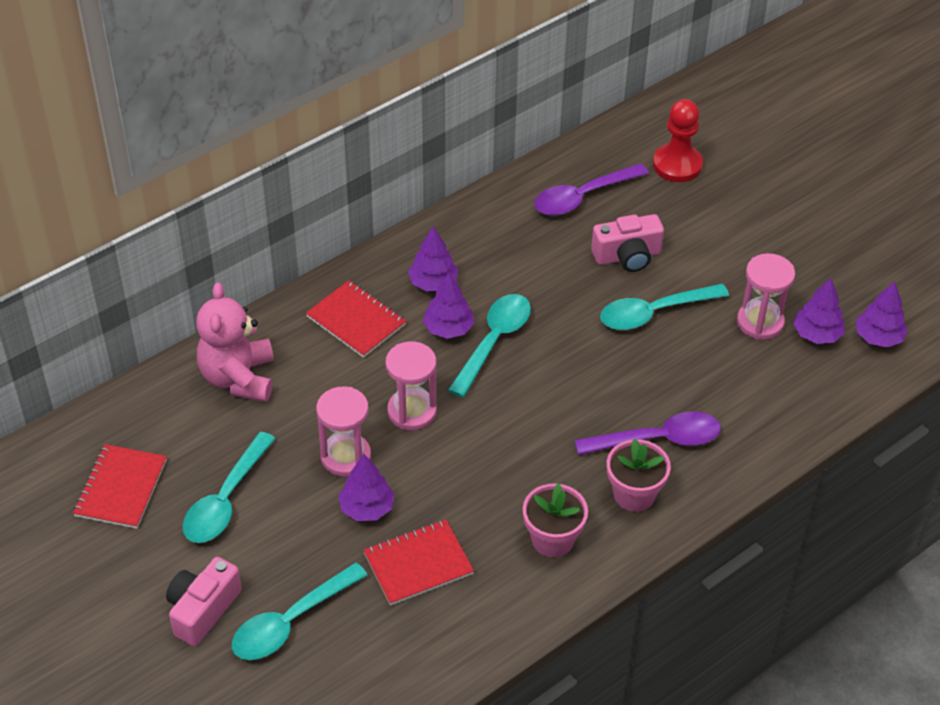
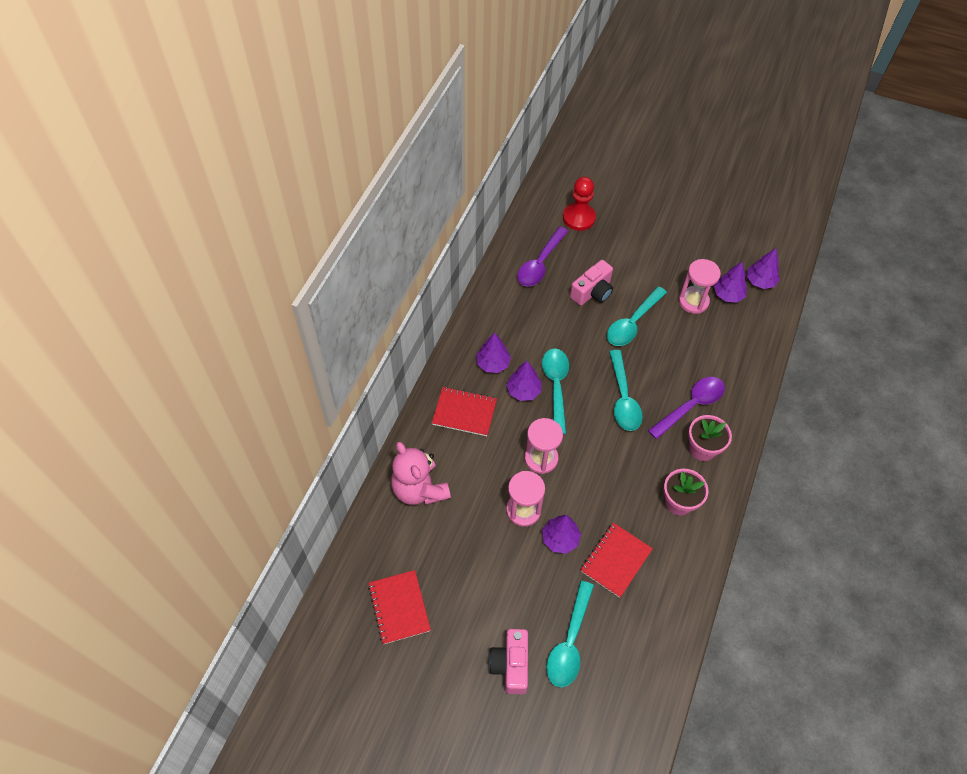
camera: 30 degrees left, 10 degrees up
turquoise spoon [183,432,276,543] -> turquoise spoon moved to [609,350,643,431]

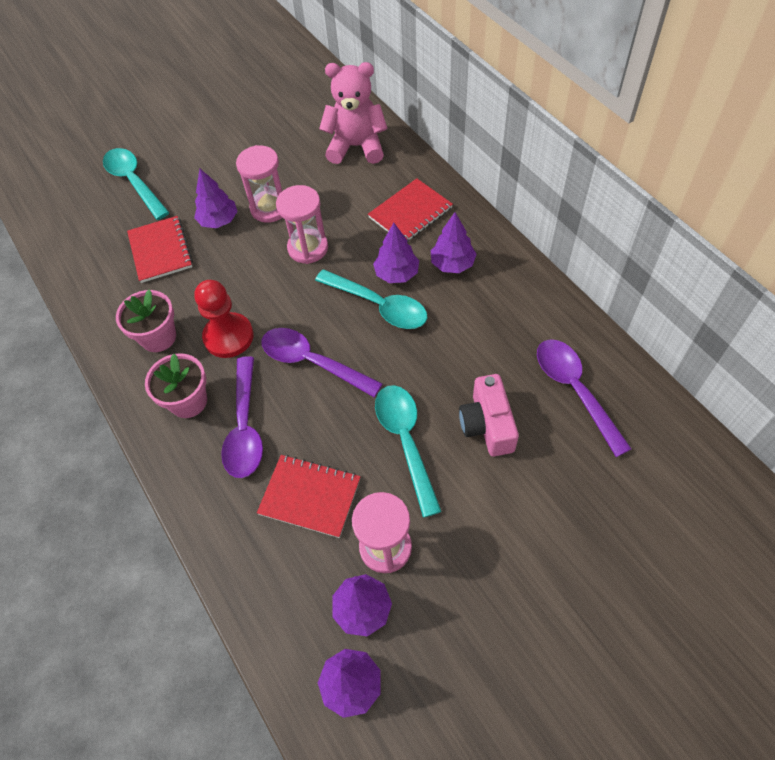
camera: 130 degrees right, 0 degrees up
red notebook [368,570,431,644] -> red notebook moved to [257,455,361,538]
pink camera [489,629,528,694] -> none
red pawn [563,177,596,231] -> red pawn moved to [194,280,254,358]
turquoise spoon [609,350,643,431] -> purple spoon [262,328,382,397]

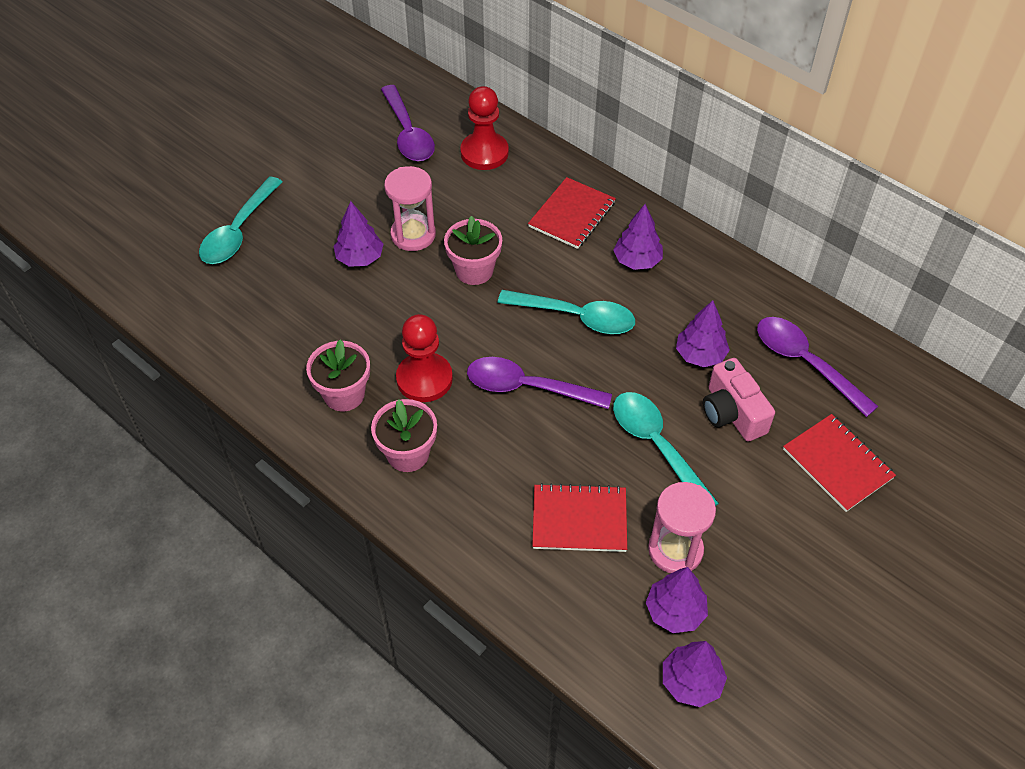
camera: 20 degrees left, 5 degrees down
turquoise spoon [103,148,170,220] -> turquoise spoon turned 105 degrees counterclockwise [199,176,282,264]
red notebook [127,216,193,283] -> red notebook moved to [783,414,896,512]
purple spoon [221,356,263,478] -> purple spoon moved to [381,85,435,161]
pink hourglass [276,185,328,264] -> pink flower pot [444,216,502,285]
pink teddy bear [319,62,388,164] -> red pawn [460,86,509,170]
purple tree [373,223,419,283] -> purple tree moved to [676,300,730,367]

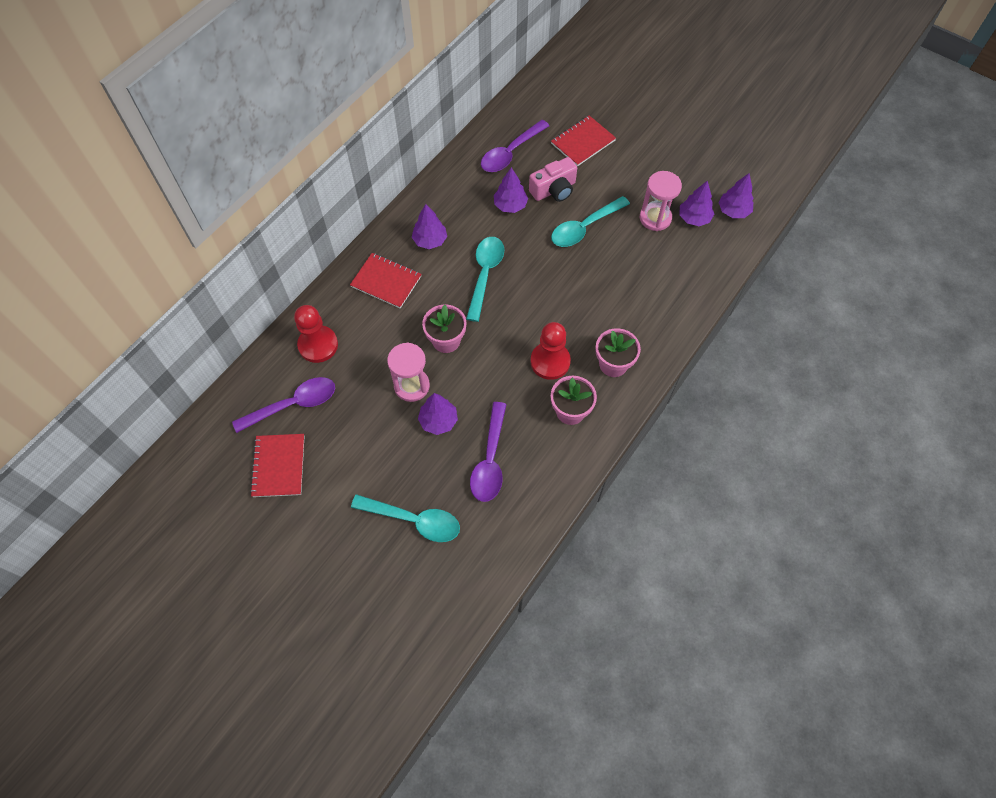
camera: 95 degrees left, 10 degrees up
purple spoon [467,357,612,409] -> purple spoon moved to [470,402,507,502]
red notebook [532,483,627,552] -> red notebook moved to [250,434,305,497]

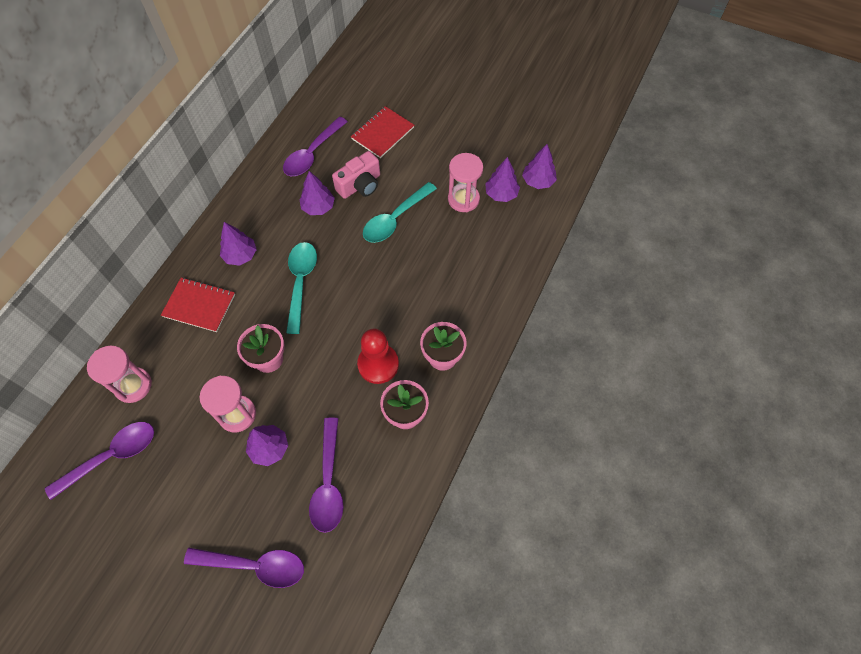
camera: 10 degrees left, 0 degrees up
red notebook [250,434,305,497] -> none
red pawn [294,305,338,363] -> pink hourglass [87,346,152,403]
turquoise spoon [351,494,460,542] -> purple spoon [184,548,304,588]

